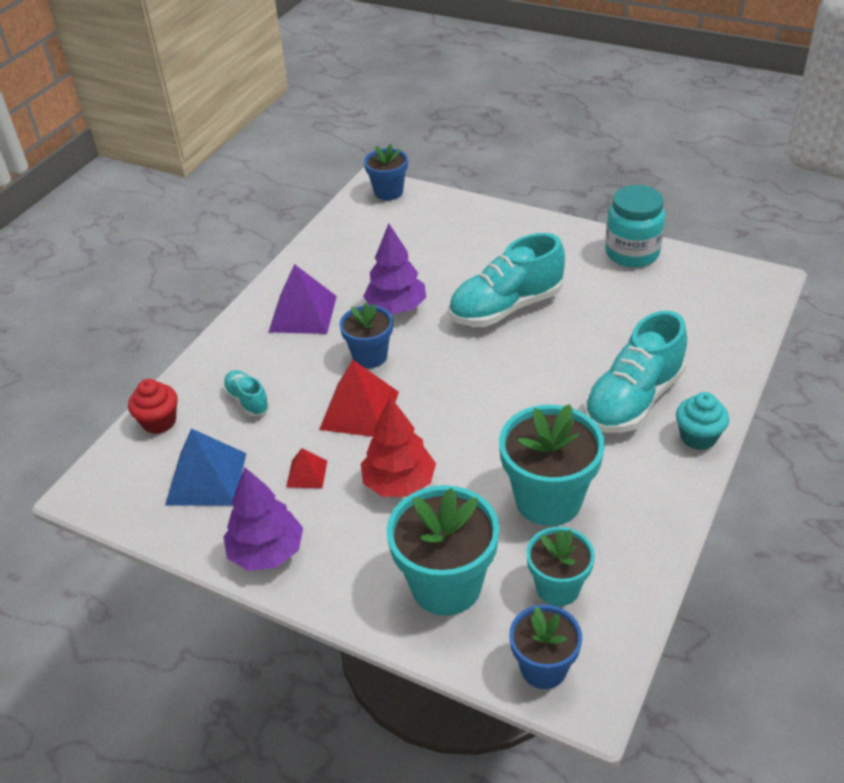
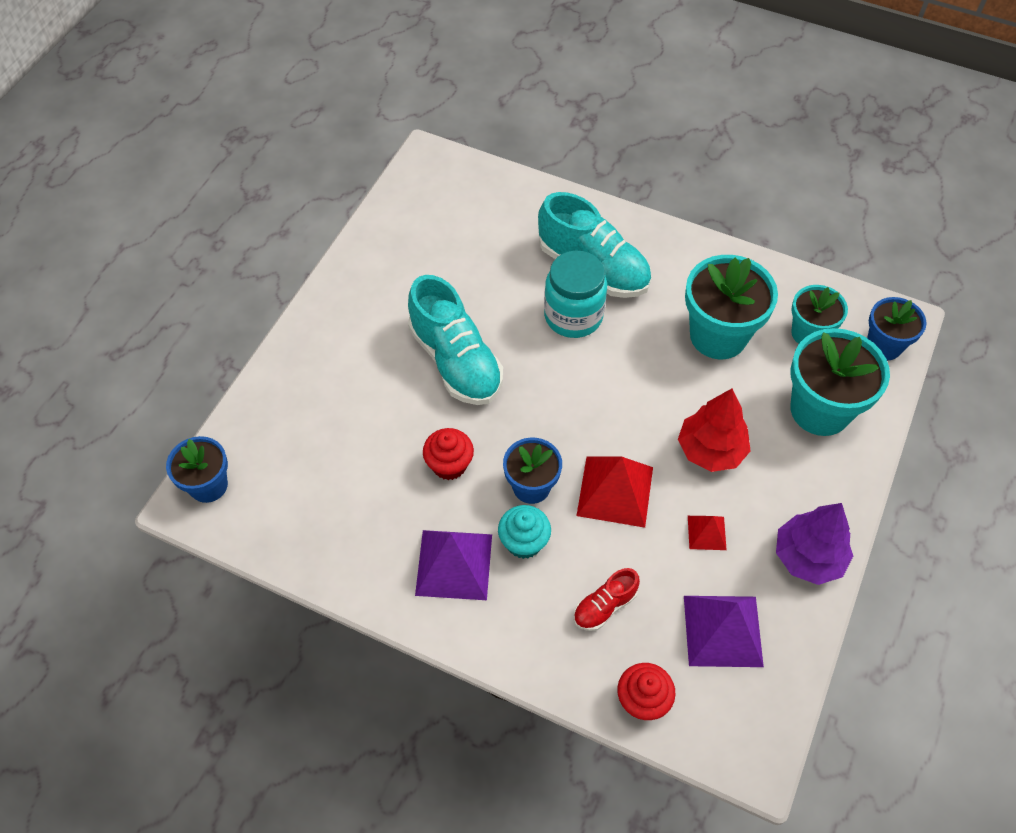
camera: 95 degrees left, 15 degrees up
blue pyramid [165,428,247,506] -> purple pyramid [684,596,764,667]
turquoise shoe [223,370,269,416] -> red shoe [573,568,640,631]
purple tree [363,224,426,314] -> red cupcake [423,428,474,480]
turquoise jar [605,185,665,267] -> turquoise jar moved to [544,251,607,338]
turquoise cupcake [676,392,729,450] -> turquoise cupcake moved to [498,505,551,559]

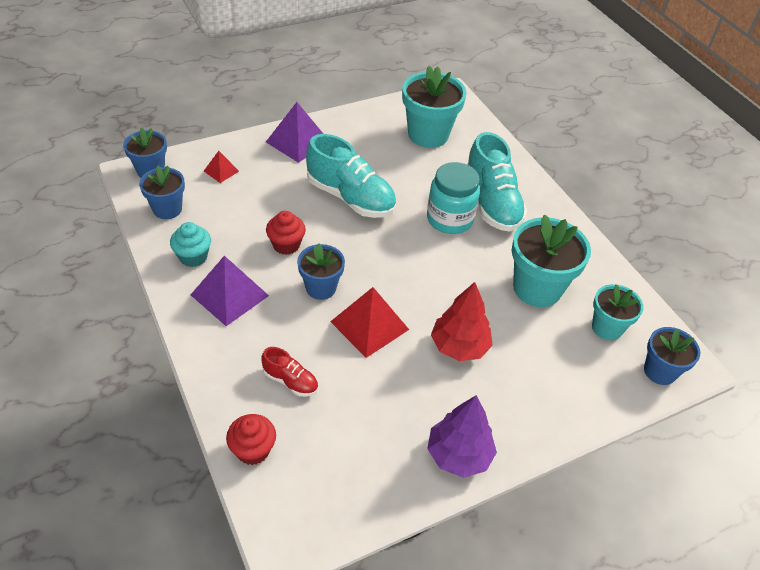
camera: 35 degrees right, 10 degrees down
turquoise shoe [408,275,503,405] -> turquoise shoe turned 60 degrees counterclockwise [306,134,396,218]
turquoise cupcake [498,505,551,559] -> turquoise cupcake moved to [170,222,211,267]
red shoe [573,568,640,631] -> red shoe turned 150 degrees counterclockwise [261,347,318,397]
purple pyramid [684,596,764,667] -> purple pyramid moved to [266,102,323,163]
red pyramid [688,516,727,550] -> red pyramid moved to [204,151,239,183]
turquoise flower pot [790,328,890,436] -> turquoise flower pot moved to [402,66,466,148]
none -> blue flower pot [139,166,185,219]

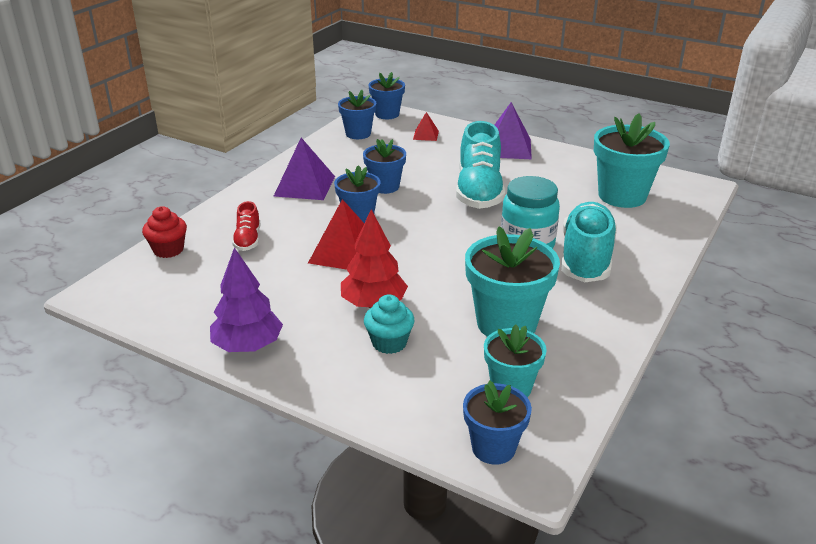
camera: 60 degrees right, 15 degrees down
turquoise cupcake [170,222,211,267] -> turquoise cupcake moved to [364,294,415,354]
red cupcake [266,211,306,255] -> blue flower pot [363,139,406,194]
turquoise shoe [467,132,527,232] -> turquoise shoe turned 150 degrees clockwise [561,202,617,282]

